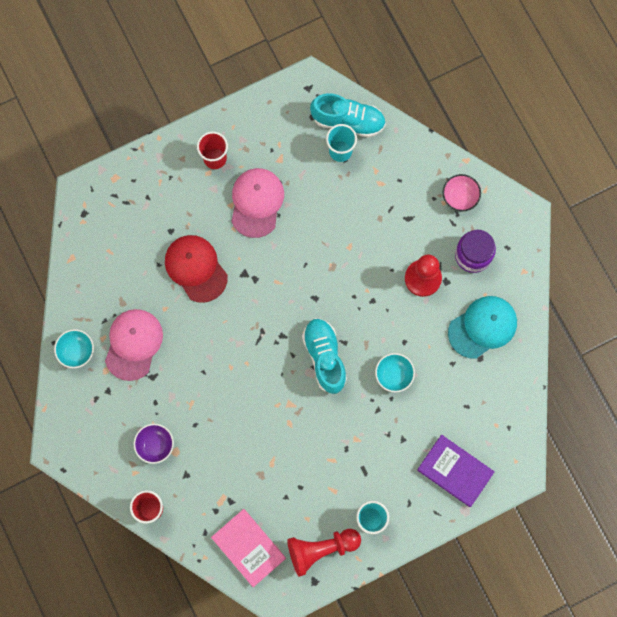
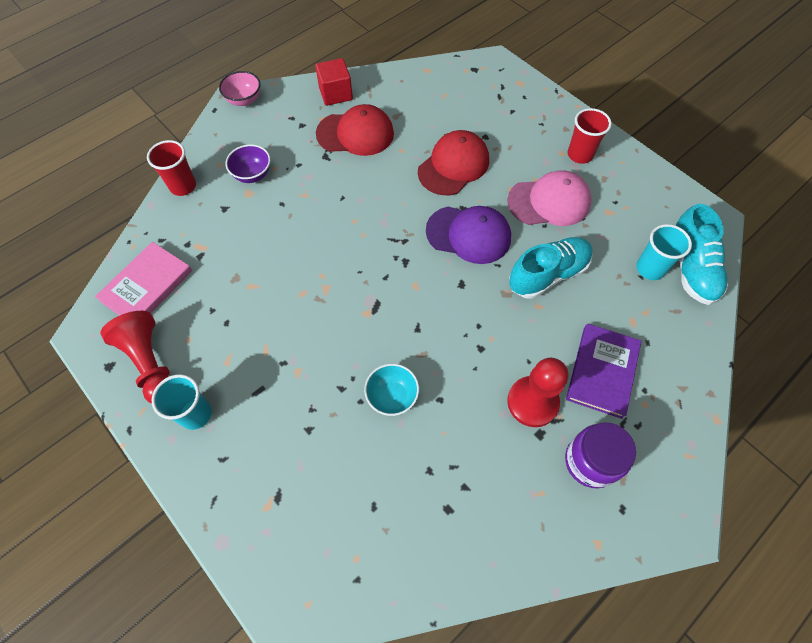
camera: 75 degrees right, 15 degrees down
turquoise bowl [54,329,94,368] -> red cube [315,58,353,106]
pink cap [105,309,163,381] -> red cap [316,104,394,156]
turquoise shoe [302,318,347,394] -> turquoise shoe moved to [509,237,593,299]
purple book [417,435,495,507] -> purple book moved to [566,324,641,419]
pink bowl [443,174,481,212] -> pink bowl moved to [219,71,260,106]
turquoise cap [448,296,517,359] -> none
none -> purple cap [426,206,511,264]

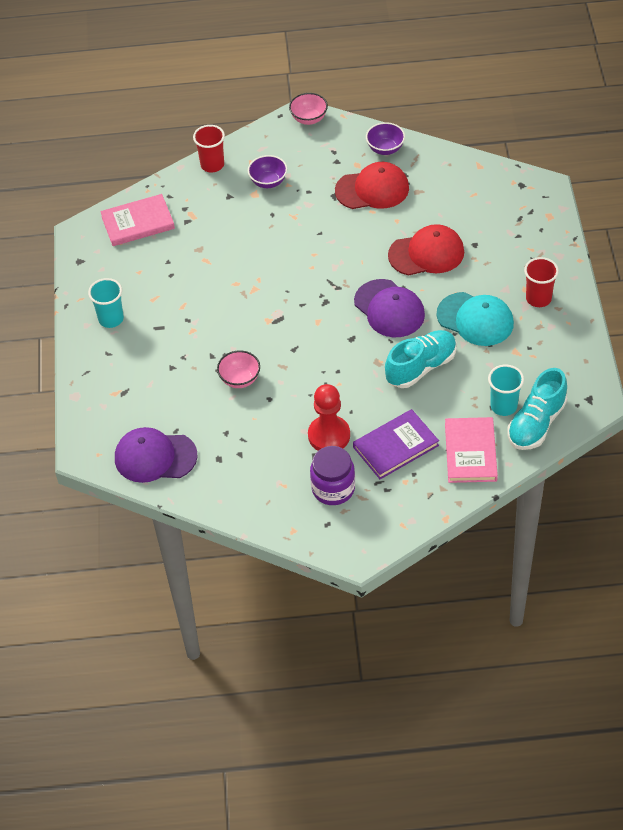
camera: 40 degrees right, 10 degrees down
red pawn [100,311,170,404] -> none
red cube [315,58,353,106] -> purple bowl [366,122,405,155]
red cap [316,104,394,156] -> red cap turned 45 degrees counterclockwise [335,162,409,209]
turquoise bowl [364,364,419,416] -> pink bowl [217,350,260,388]
pink cap [507,170,592,226] -> turquoise cap [437,292,514,346]
turquoise shoe [509,237,593,299] -> turquoise shoe turned 45 degrees counterclockwise [385,330,457,388]
none -> purple cap [115,427,198,483]
none -> pink book [445,417,498,483]

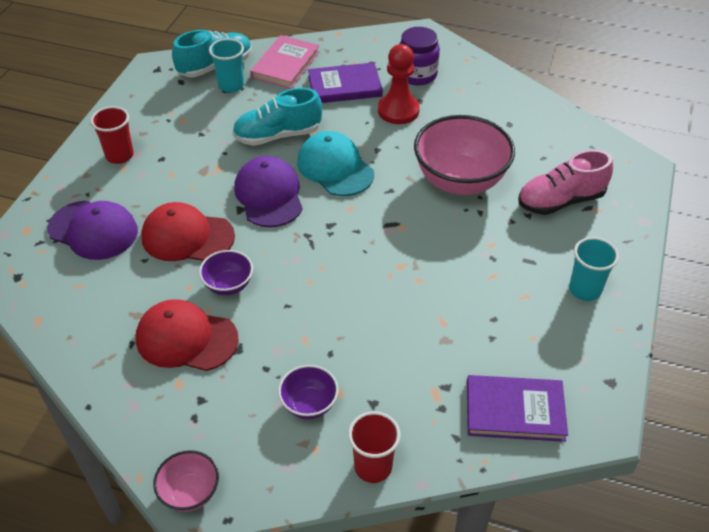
camera: 160 degrees left, 5 degrees down
pink book [100,194,175,246] -> purple book [467,375,568,442]
purple cap [115,427,198,483] -> purple cap moved to [48,201,138,260]
pink bowl [217,350,260,388] -> pink bowl [414,115,515,195], size x2.06
purple bowl [366,122,405,155] -> purple bowl moved to [199,250,253,295]
turquoise cap [437,292,514,346] -> turquoise cap moved to [297,131,374,196]
none -> pink shoe [518,150,613,215]

